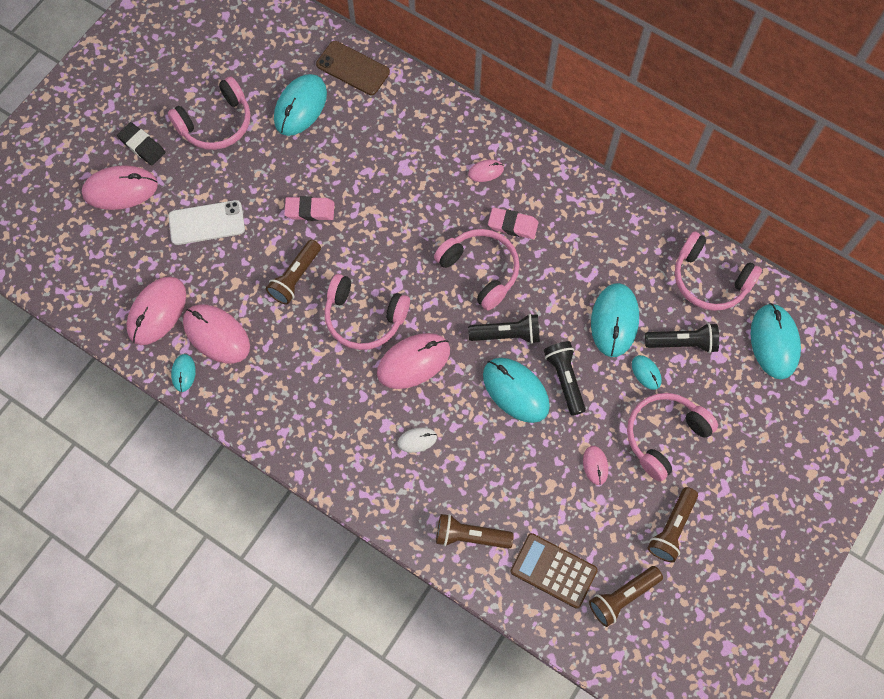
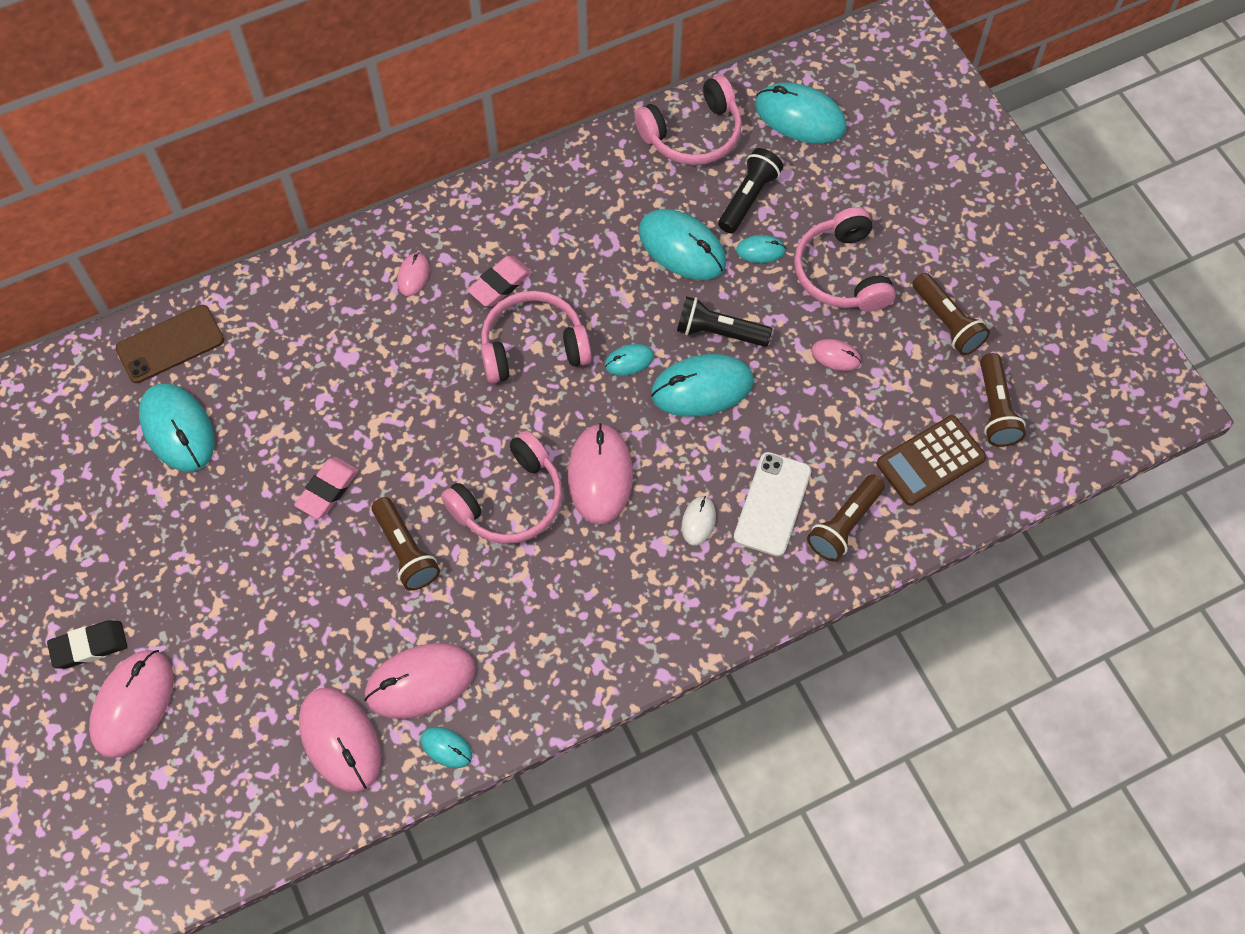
camera: 60 degrees left, 5 degrees down
pink headphones [168,76,250,150] -> none
white phone [168,200,245,245] -> white phone moved to [734,452,812,557]
black flashlight [468,314,540,344] -> turquoise mouse [605,344,654,376]

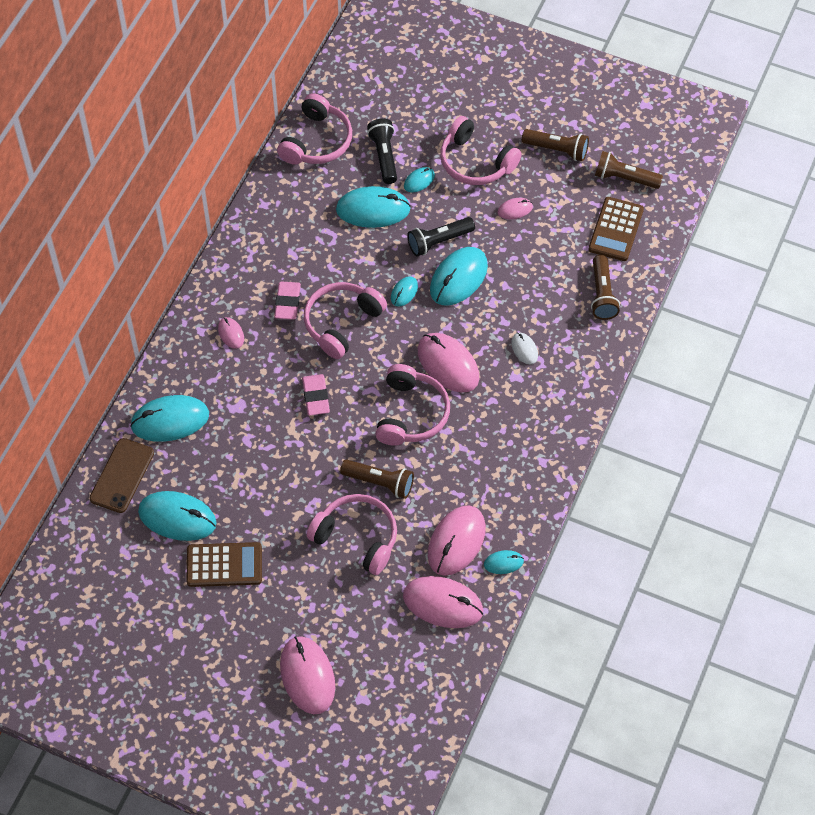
camera: 40 degrees left, 5 degrees down
black eraser [47,620,127,669] -> none
pink eraser [294,457,359,519] -> pink eraser moved to [302,374,330,416]
white phone [734,452,812,557] -> none
turquoise mouse [755,83,847,144] -> turquoise mouse moved to [130,395,209,442]
brown flashlight [980,353,1026,447] -> brown flashlight turned 150 degrees clockwise [595,151,663,189]
none -> brown calculator [186,542,262,587]
none -> pink headphones [307,494,397,575]

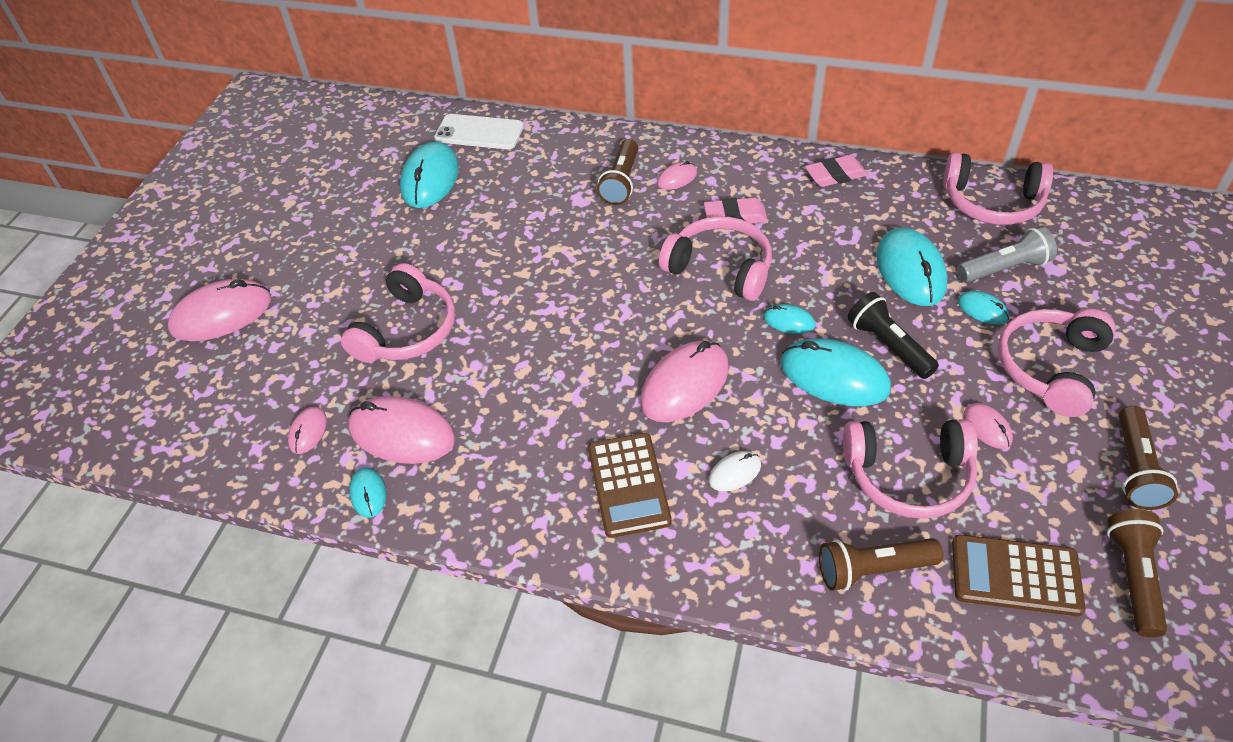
camera: 85 degrees right, 10 degrees down
brown phone [89,438,154,513] -> white phone [434,114,524,149]
turquoise mouse [130,395,209,442] -> none
brown calculator [186,542,262,587] -> brown calculator moved to [588,433,672,538]
pink eraser [302,374,330,416] -> pink eraser moved to [805,155,868,187]
brown flashlight [340,460,414,499] -> brown flashlight moved to [597,139,638,205]
black flashlight [367,119,397,184] -> grey flashlight [957,226,1057,282]
pink headphones [376,364,450,446] -> pink headphones moved to [843,419,978,519]
pink mouse [403,576,483,628] -> pink mouse [288,407,327,454], size x0.49

